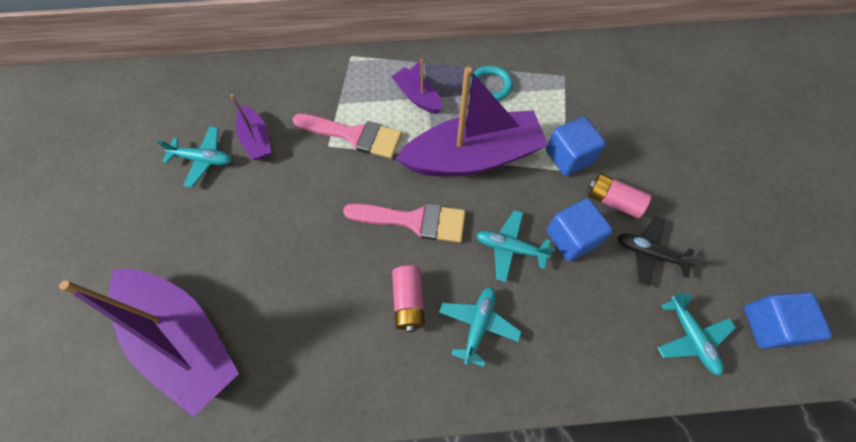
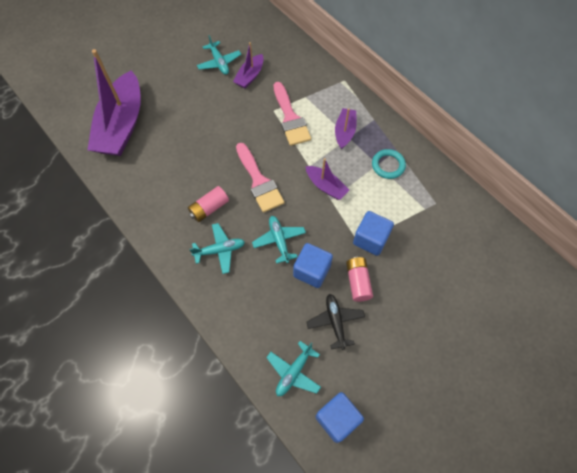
camera: 55 degrees right, 0 degrees up
purple boat [395,67,548,177] -> purple boat [306,158,349,200], size x0.47

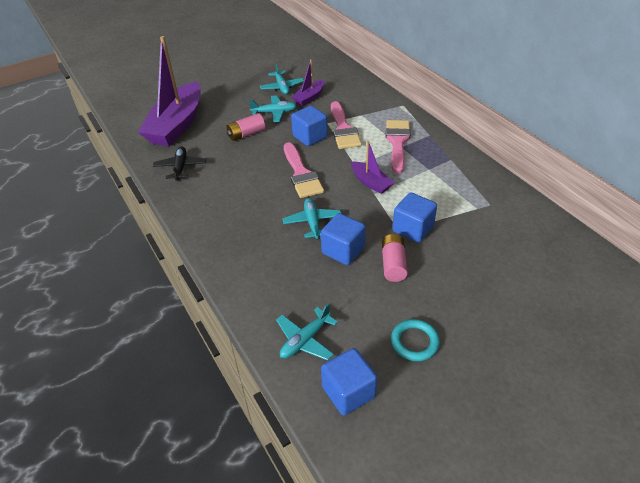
camera: 10 degrees right, 20 degrees down
pink battery [188,186,229,222] -> pink battery moved to [226,113,265,141]
turquoise plane [189,223,245,274] -> turquoise plane moved to [249,95,296,122]
black plane [307,294,365,350] -> black plane moved to [153,146,206,181]
purple boat [335,108,357,149] -> pink brush [386,120,410,173]
turquoise ring [372,149,406,179] -> turquoise ring moved to [391,319,440,361]
none -> blue cube [291,106,328,146]

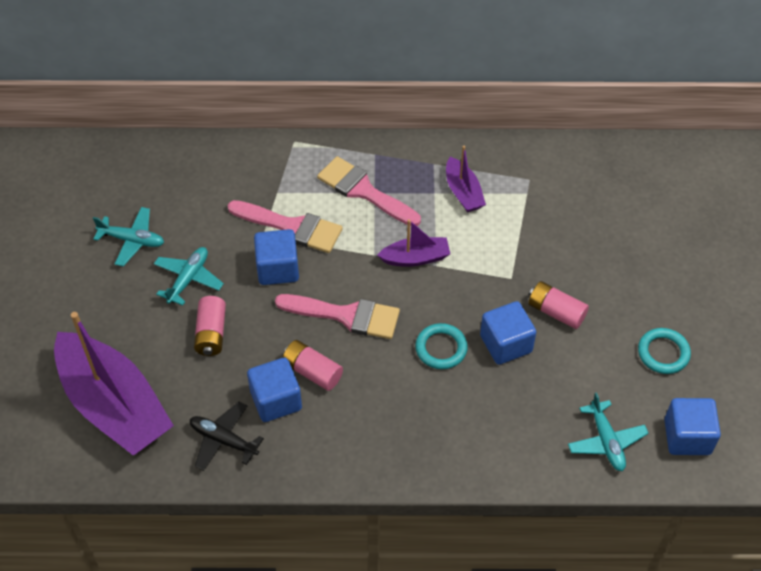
camera: 60 degrees left, 10 degrees up
turquoise plane [283,198,341,239] -> turquoise ring [415,323,468,369]
purple boat [291,59,325,106] -> purple boat moved to [446,146,486,213]
blue cube [392,193,437,243] -> blue cube moved to [247,358,302,422]
none -> pink battery [283,340,343,391]

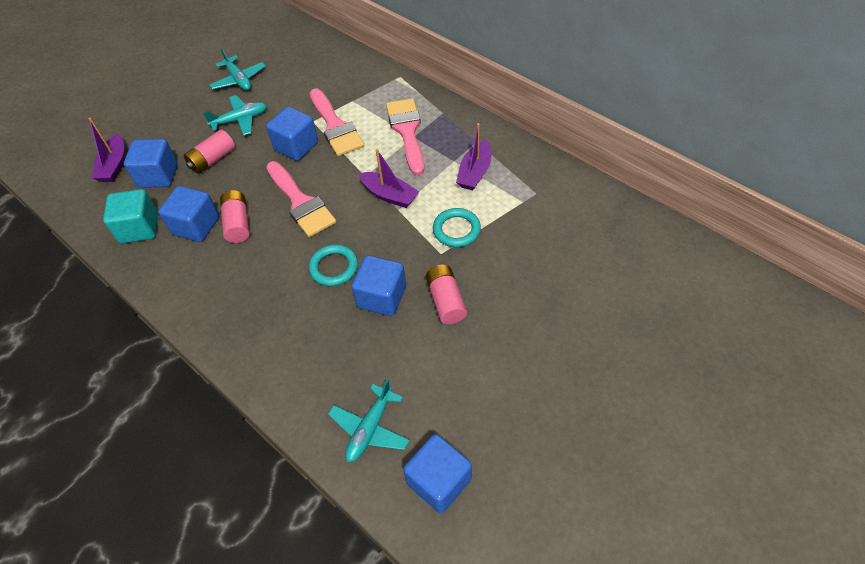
camera: 45 degrees right, 0 degrees up
purple boat [54,312,174,456] -> purple boat [89,118,124,182], size x0.47
black plane [190,402,264,471] -> turquoise cube [103,189,158,243]
turquoise ring [638,328,691,374] -> turquoise ring moved to [433,208,481,247]
none -> blue cube [124,139,178,188]

